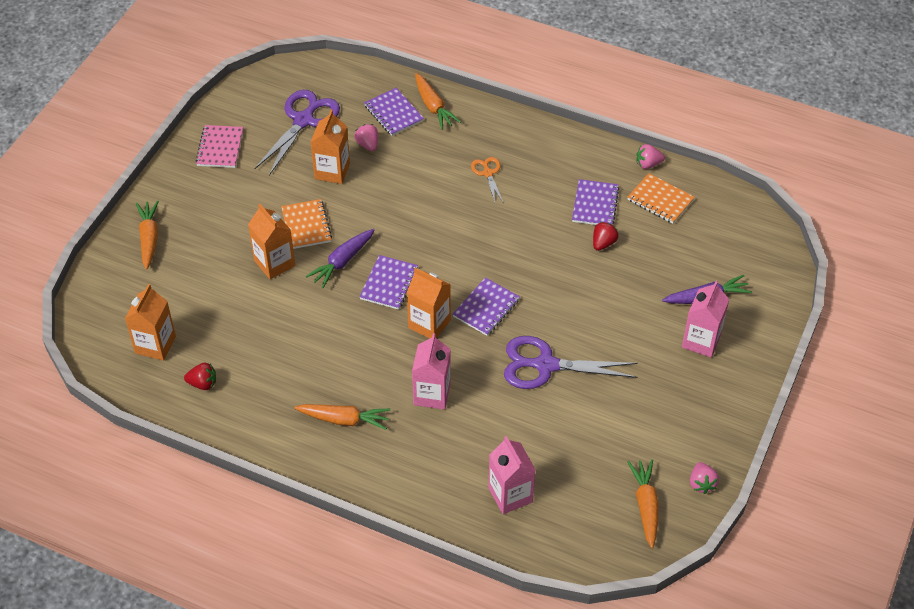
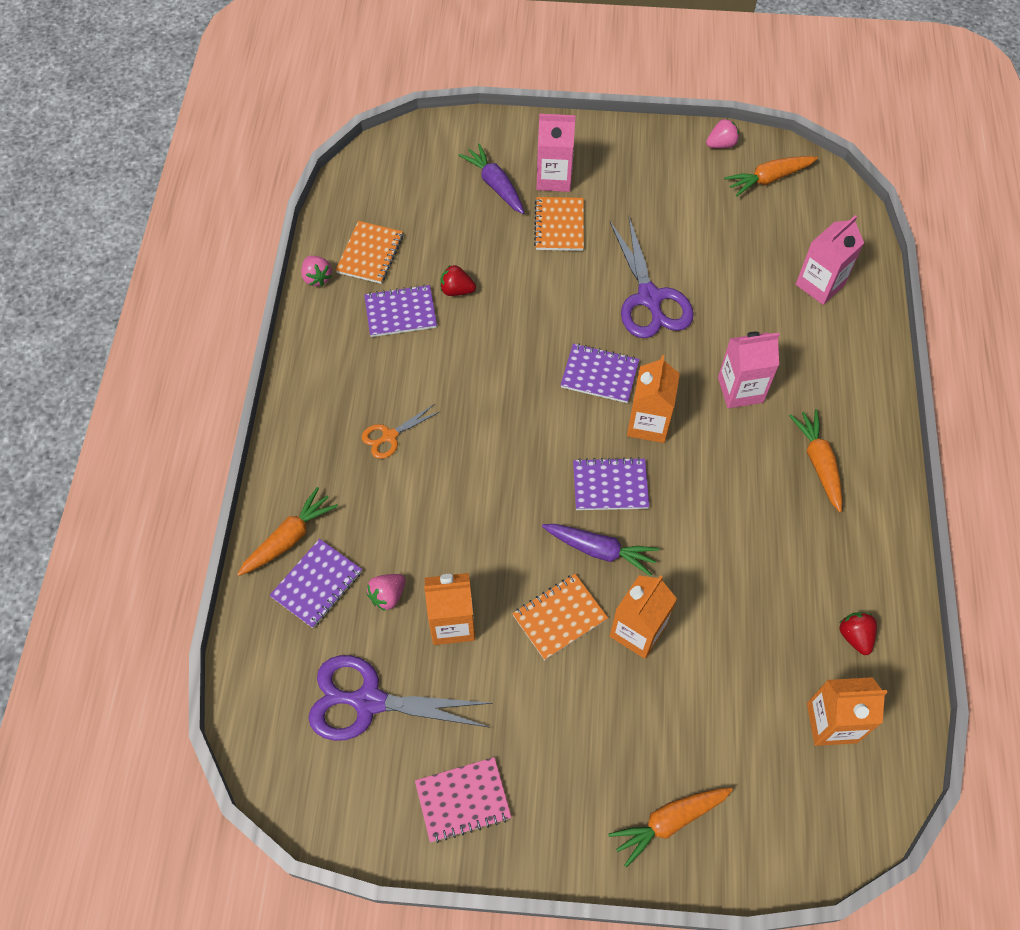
camera: 110 degrees left, 10 degrees up
none -> orange notebook [534,197,584,251]

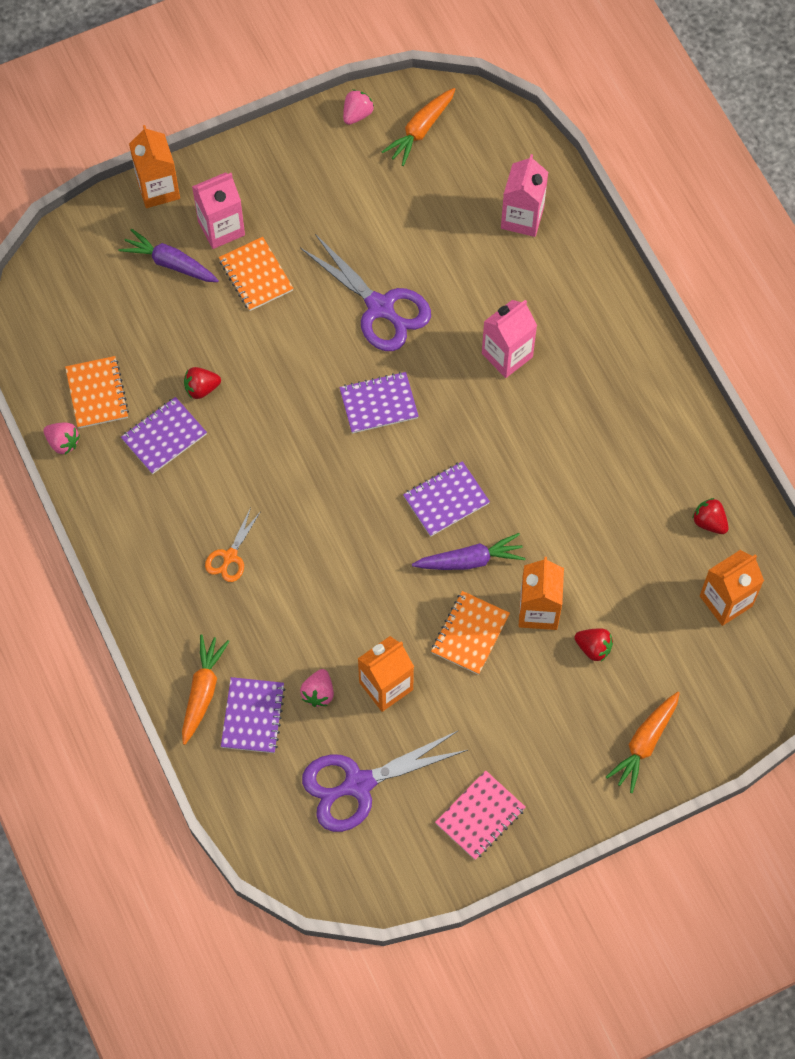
camera: 30 degrees left, 5 degrees up
orange carton [627,355,680,443] -> orange carton moved to [129,125,180,208]
orange carrot [789,409,842,512] -> none
none -> red strawberry [574,628,613,662]

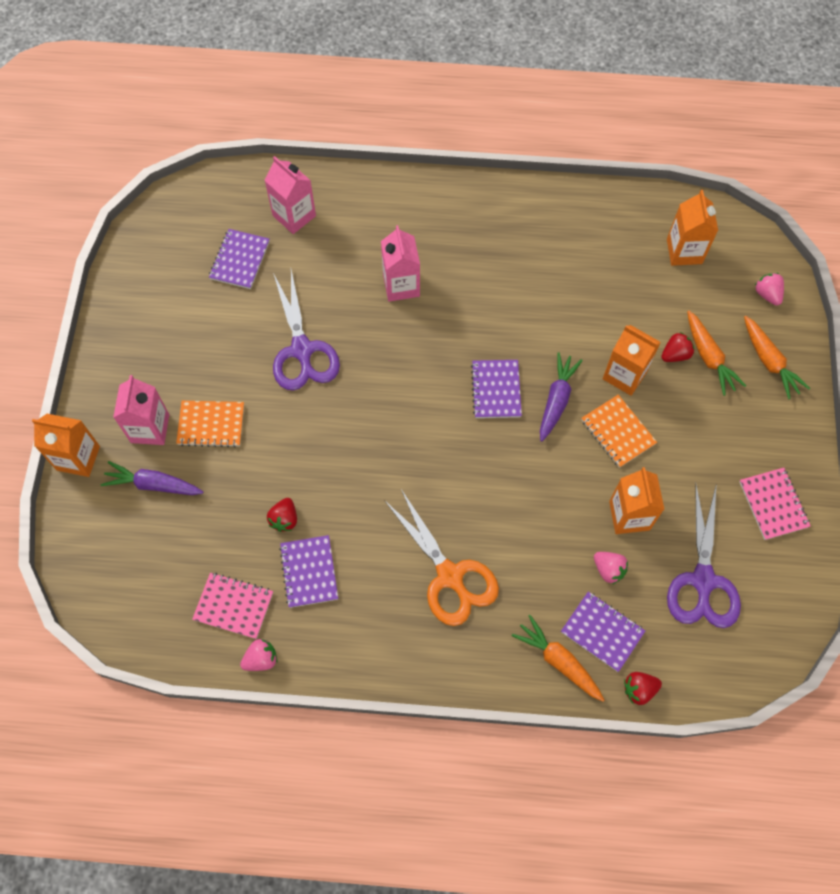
camera: 60 degrees left, 0 degrees up
orange notebook [65,356,129,428] -> pink notebook [192,573,273,639]
purple carrot [119,229,219,282] -> purple carrot turned 45 degrees clockwise [101,461,203,495]
orange scissors [205,508,261,582] -> orange scissors [384,489,499,626], size x1.94
purple scissors [300,234,431,351] -> purple scissors turned 90 degrees clockwise [273,270,340,390]
purple notebook [339,372,419,433] -> purple notebook moved to [209,229,270,289]
pink strawberry [343,90,374,125] -> pink strawberry moved to [755,273,784,306]
orange carrot [382,88,455,166] -> orange carrot moved to [687,310,746,396]
red strawberry [692,498,729,534] -> red strawberry moved to [624,672,662,705]

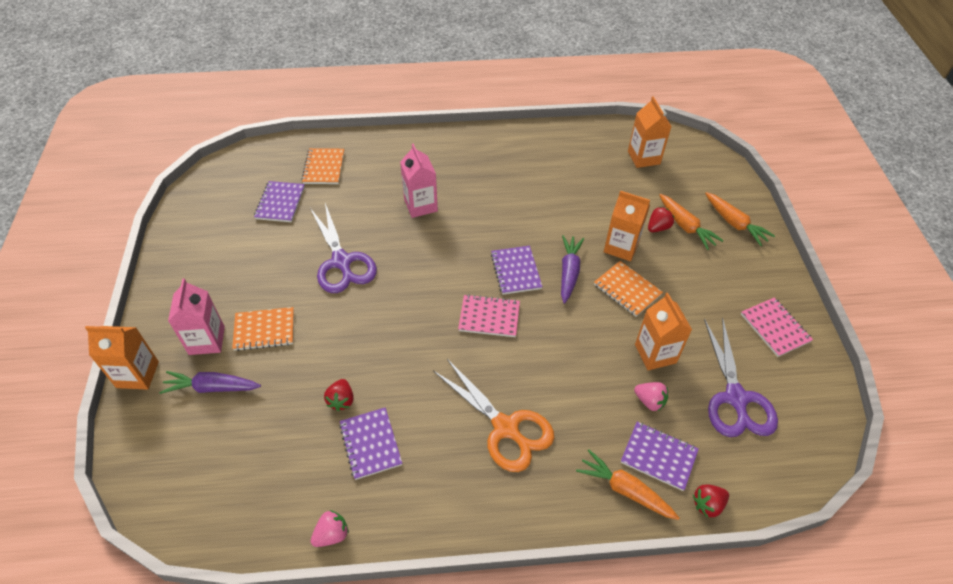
camera: 10 degrees left, 15 degrees down
pink notebook [192,573,273,639] -> pink notebook moved to [458,294,520,337]
pink carton [264,156,316,234] -> orange notebook [301,148,344,184]
pink strawberry [755,273,784,306] -> none

